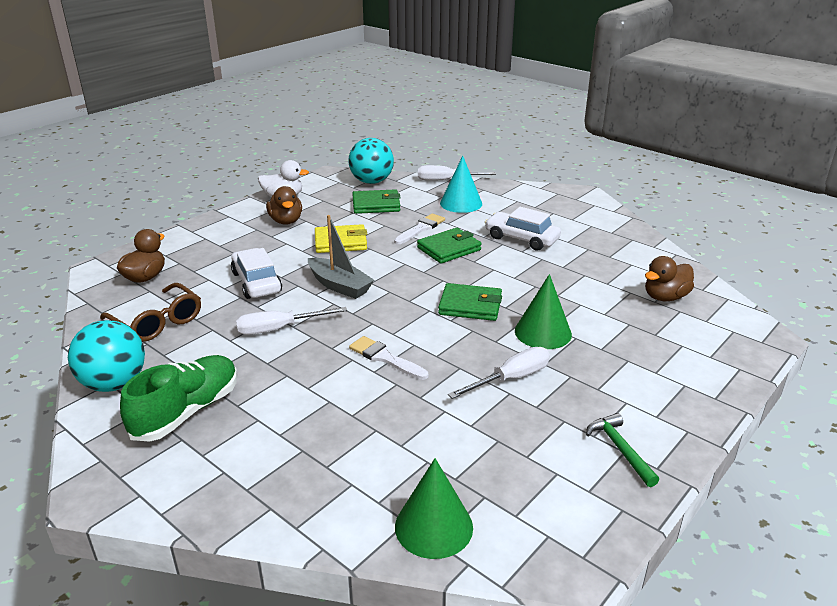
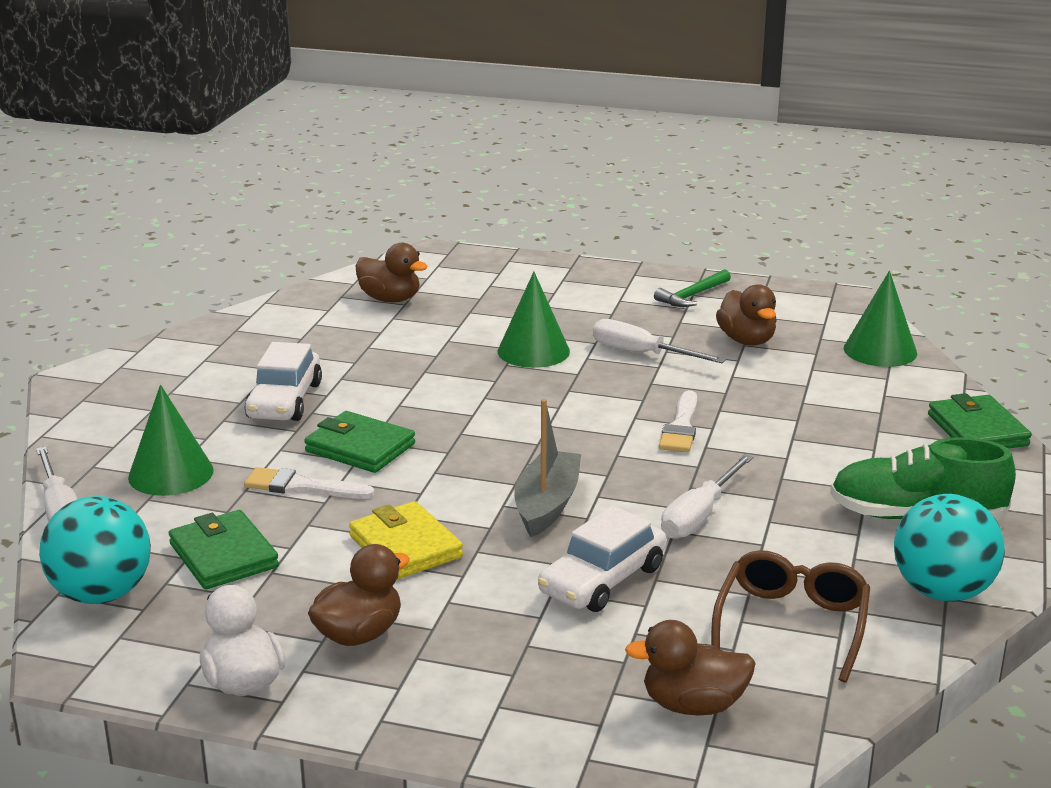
camera: 115 degrees left, 5 degrees down
white screwdriver [236,307,347,335] -> white screwdriver turned 75 degrees clockwise [661,454,753,539]
green wallet [438,283,502,321] -> green wallet moved to [928,393,1032,448]
turquoise cone [440,156,482,213] -> green cone [128,385,214,496]
none -> brown duck [716,284,777,346]

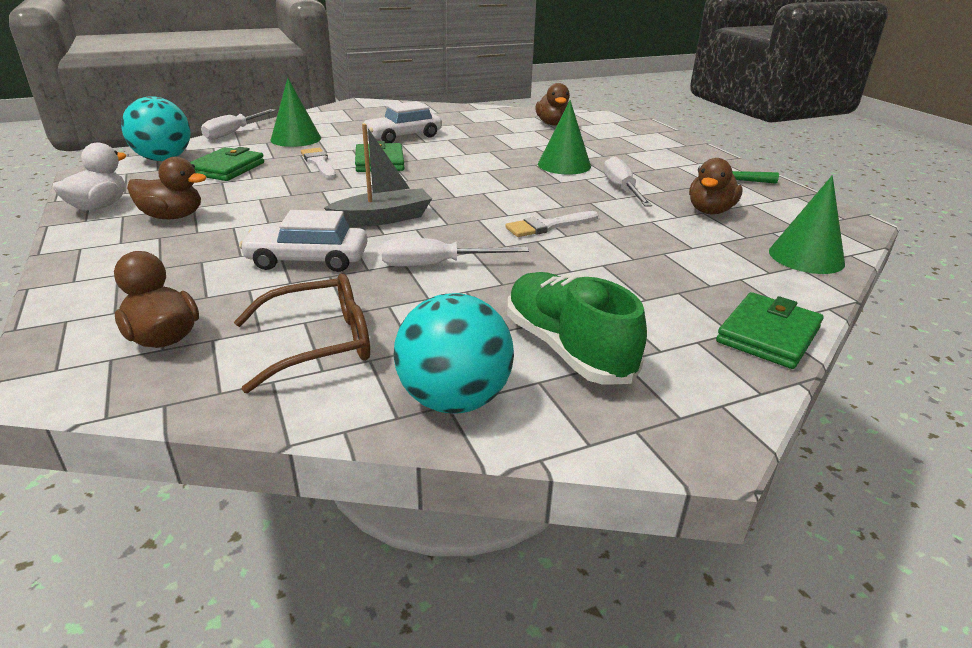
camera: 50 degrees right, 5 degrees up
yellow wallet [349,501,463,580] -> none

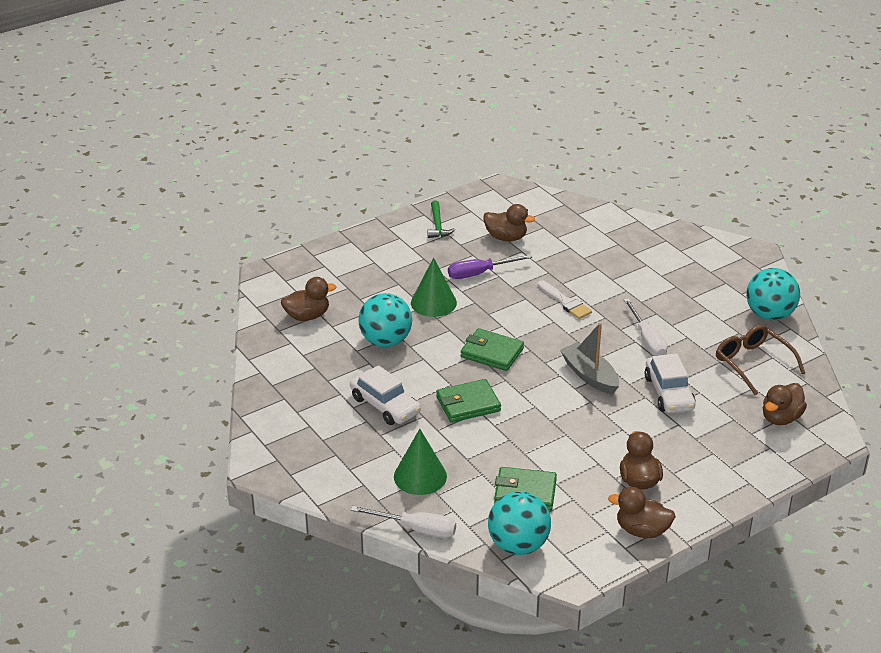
camera: 100 degrees left, 5 degrees up
white duck [52,143,127,211] -> brown duck [608,487,676,538]
white brush [301,148,336,179] -> none
green shoe [507,272,647,385] -> none
white screwdriver [603,156,652,207] -> purple screwdriver [448,254,532,279]
green wallet [716,292,823,369] -> green wallet moved to [461,328,524,371]
green cone [769,175,845,274] -> none
none -> turquoise ball [358,293,412,347]

